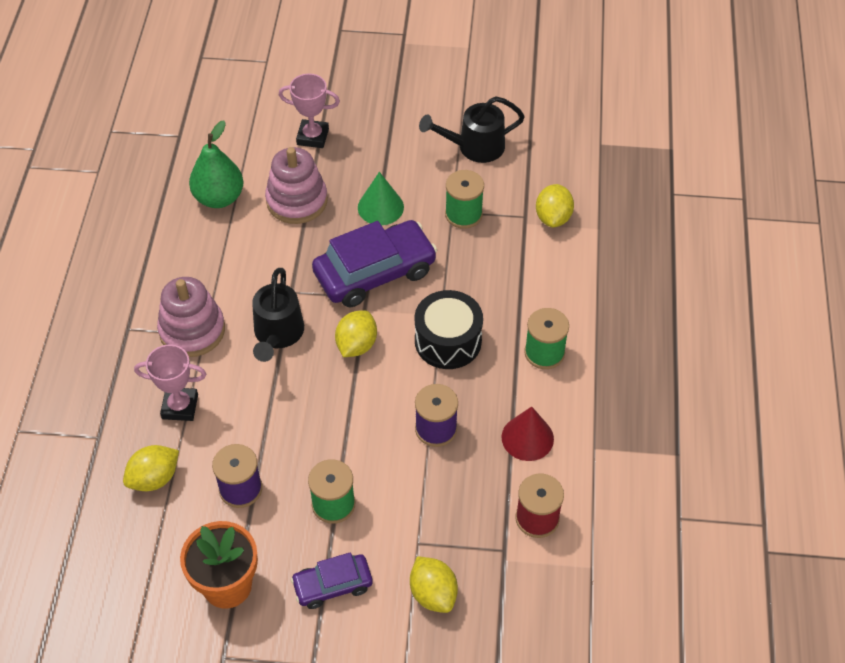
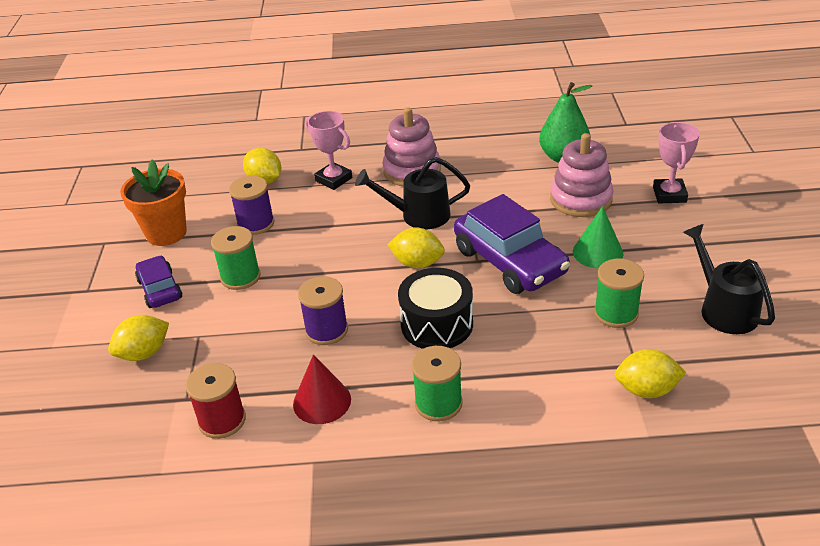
camera: 85 degrees right, 15 degrees down
pink trophy [134,344,206,421] -> pink trophy turned 45 degrees counterclockwise [305,111,352,190]

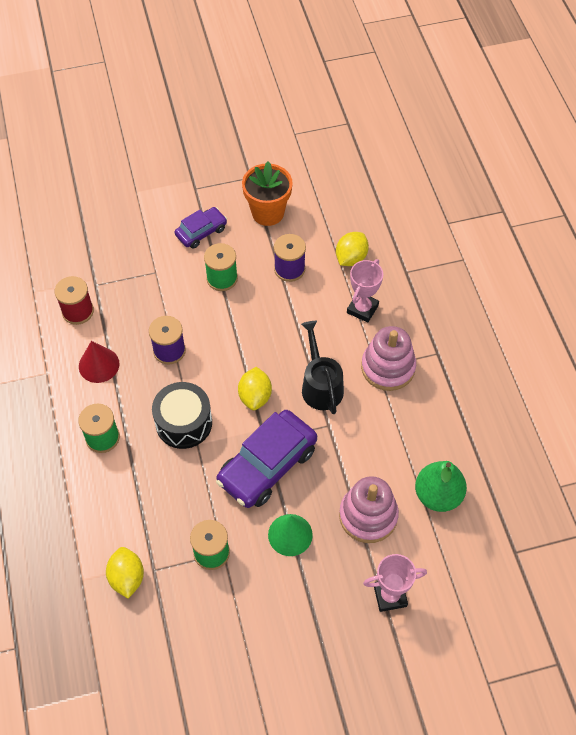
camera: 75 degrees right, 20 degrees up
yellow lemon [108,315,169,361] -> none
black watering can [683,224,775,334] -> none

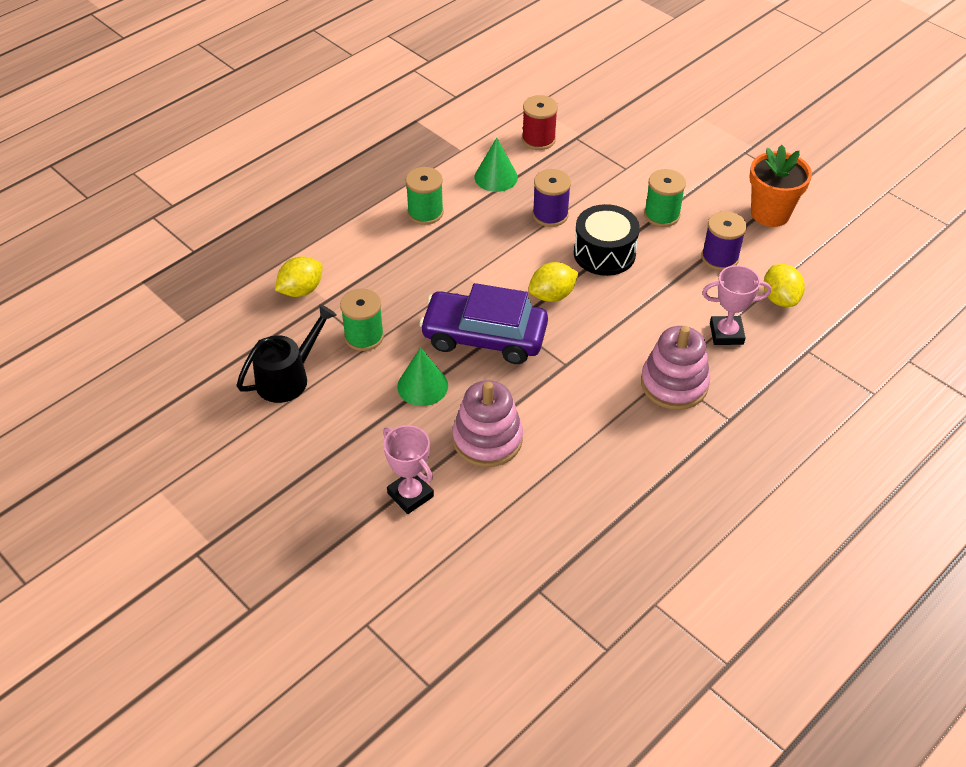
camera: 60 degrees right, 10 degrees down
red cone [79,341,119,383] -> green cone [475,138,518,192]
black drum [152,382,212,449] -> black drum moved to [574,204,640,276]
purple car [175,207,227,249] -> none
black watering can [301,321,344,414] -> black watering can moved to [237,304,337,403]
yellow lemon [336,232,369,266] -> yellow lemon turned 75 degrees clockwise [764,264,805,307]
green pear [415,461,467,512] -> none

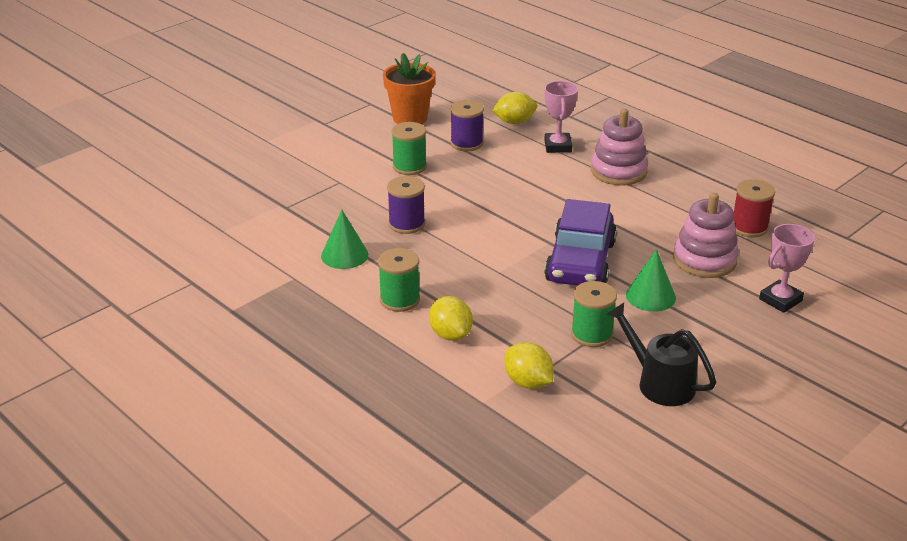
camera: 90 degrees left, 15 degrees down
red spool [522,95,558,150] -> red spool moved to [733,179,775,238]
yellow lemon [528,262,579,302] -> yellow lemon moved to [429,296,473,341]
black drum [574,204,640,276] -> none

